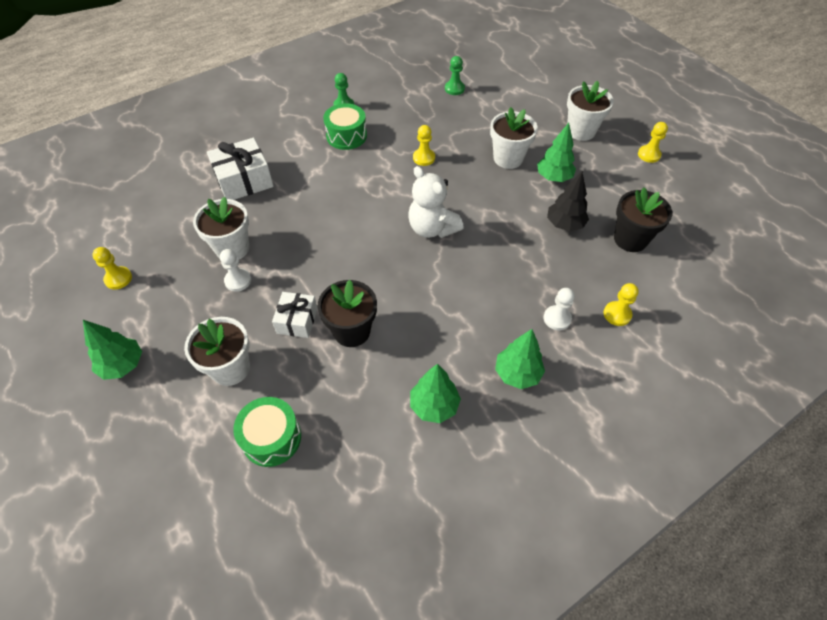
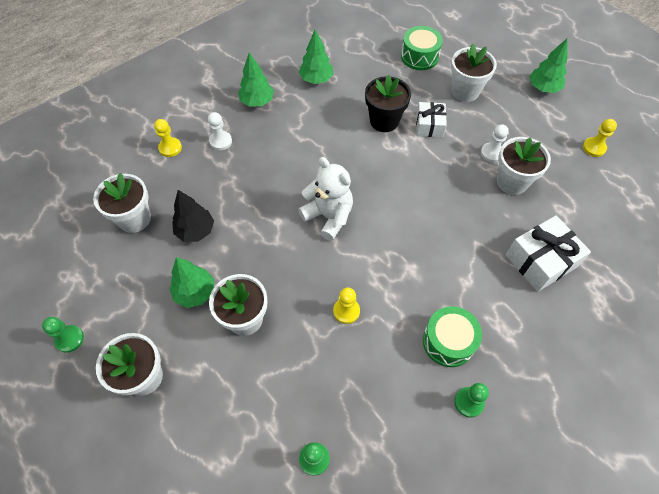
camera: 175 degrees right, 5 degrees up
black flower pot [614,187,672,252] -> white flower pot [93,173,151,233]
yellow pawn [638,122,668,163] -> green pawn [42,317,84,353]

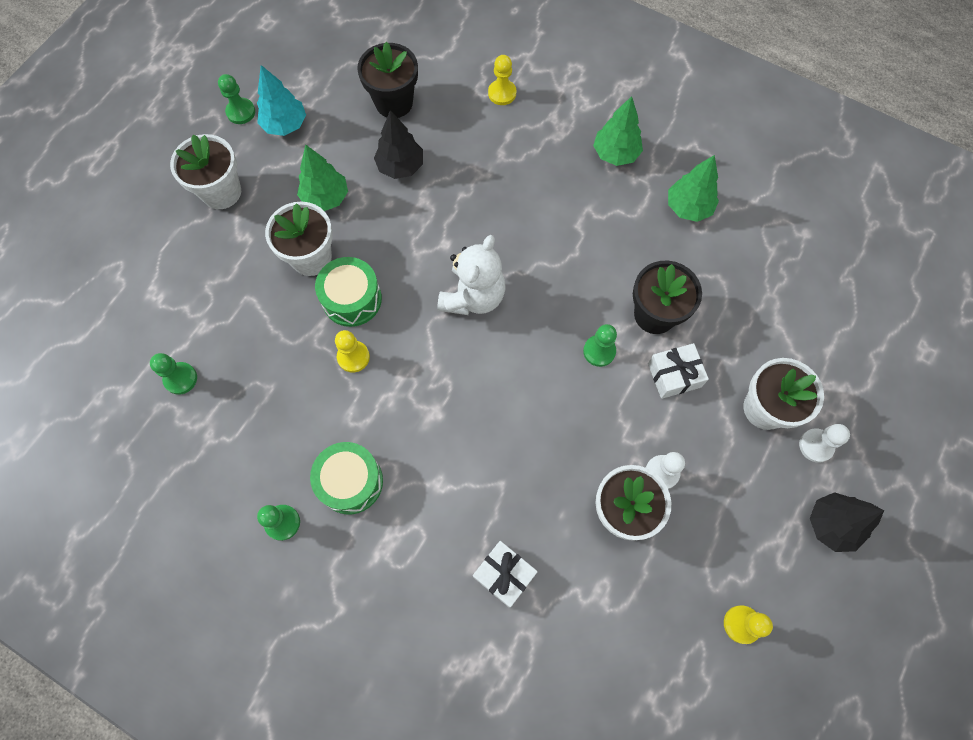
camera: 70 degrees right, 10 degrees up
white flower pot [93,173,151,233] -> black flower pot [357,41,418,118]
white pawn [208,112,232,150] -> white pawn moved to [799,424,850,463]
green drum [401,26,443,70] -> green drum moved to [315,257,382,327]
white gift [506,215,591,292] -> white gift [473,541,538,608], size x0.63
green tree [529,39,567,93] -> black tree [810,492,884,552]
none -> turquoise tree [257,65,306,136]
none -> green pawn [583,324,617,367]

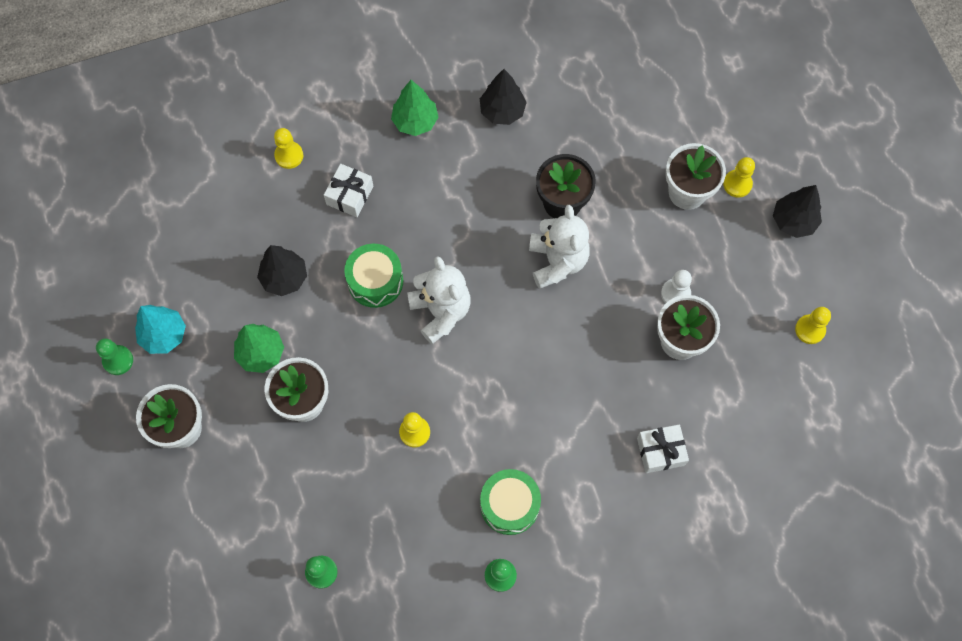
camera: 50 degrees left, 0 degrees up
green drum [315,257,382,327] -> green drum moved to [344,244,403,308]
black flower pot [357,41,418,118] -> none
green pawn [583,324,617,367] -> white teddy bear [529,205,590,289]
white gift [648,343,709,399] -> white gift moved to [324,164,373,217]
green tree [668,155,719,222] -> black tree [480,69,527,125]
white pawn [799,424,850,463] -> yellow pawn [723,157,755,198]

